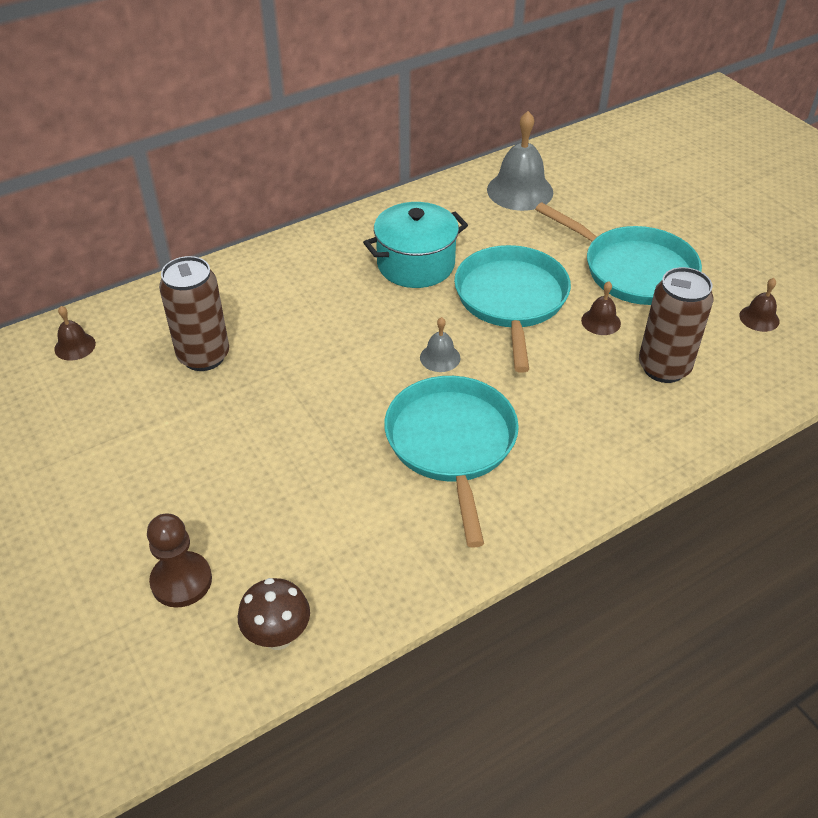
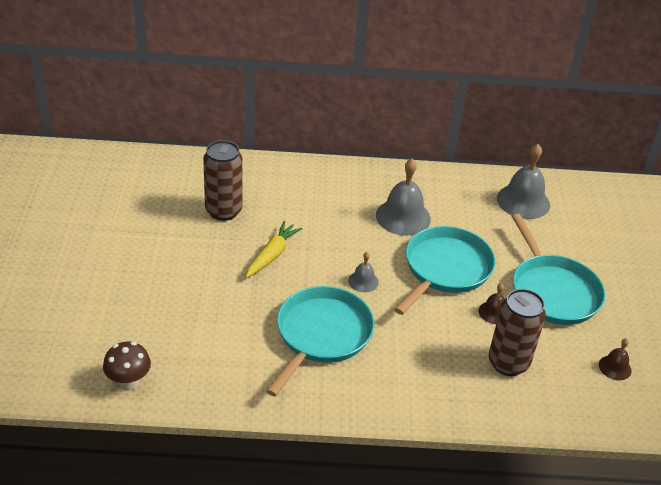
camera: 30 degrees right, 5 degrees down
brown bell [54,306,96,361] -> none
brown pawn [147,514,212,608] -> none
turquoise pot [363,202,468,288] -> grey bell [376,159,431,236]
none -> yellow carrot [246,221,303,278]

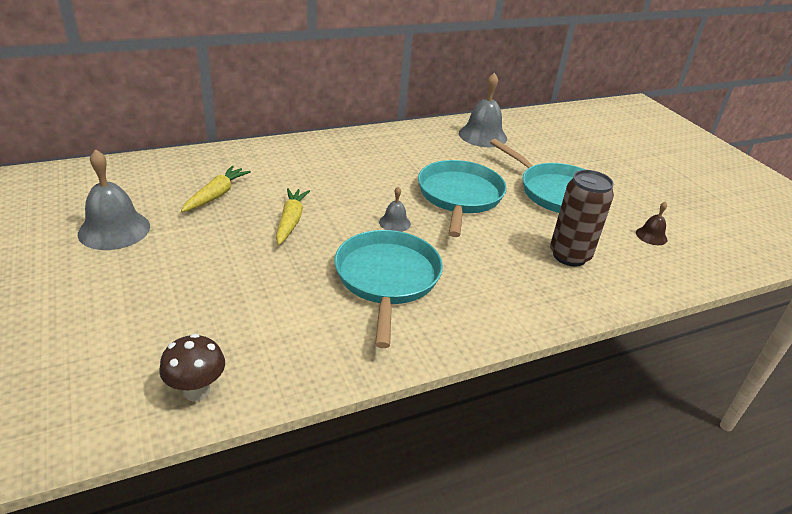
camera: 25 degrees left, 5 degrees down
brown can [203,140,243,221] -> yellow carrot [181,165,251,212]
grey bell [376,159,431,236] -> grey bell moved to [78,149,150,250]
brown bell [478,283,505,324] -> none

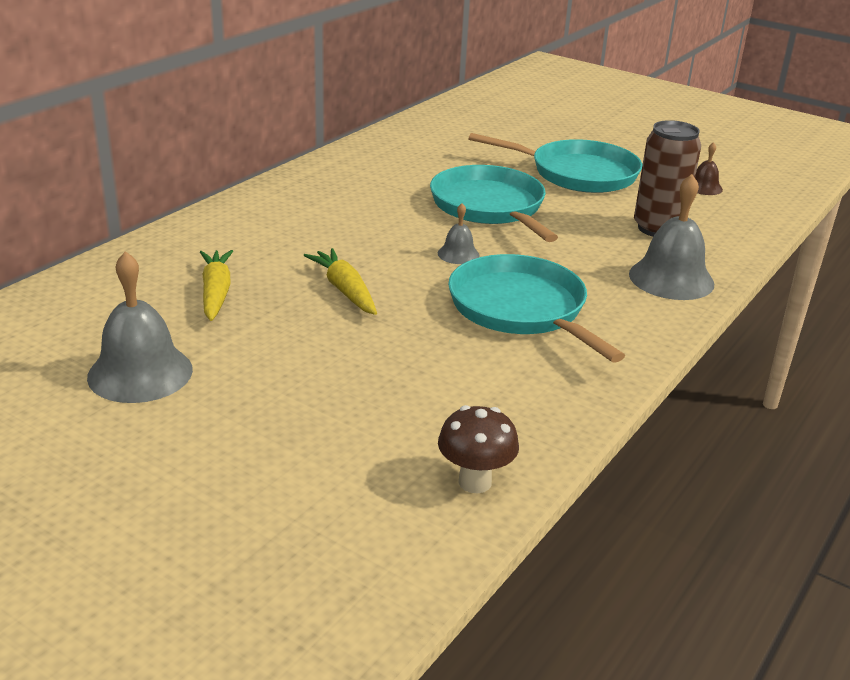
camera: 30 degrees left, 5 degrees down
grey bell [459,73,507,147] -> grey bell moved to [629,174,714,300]

